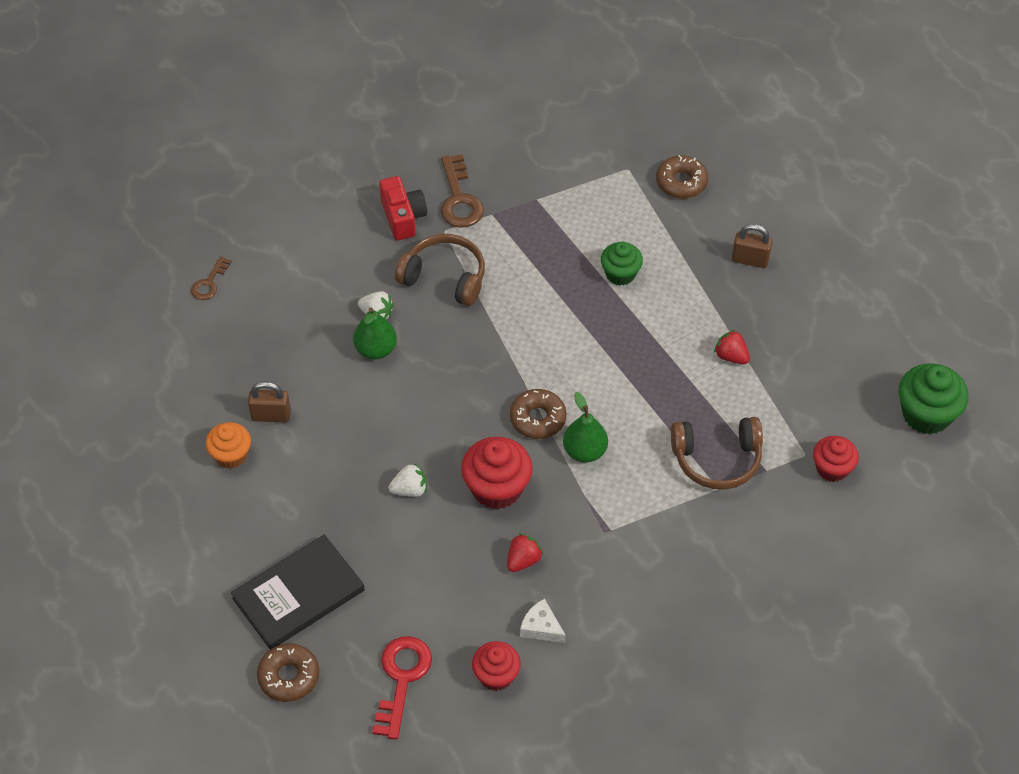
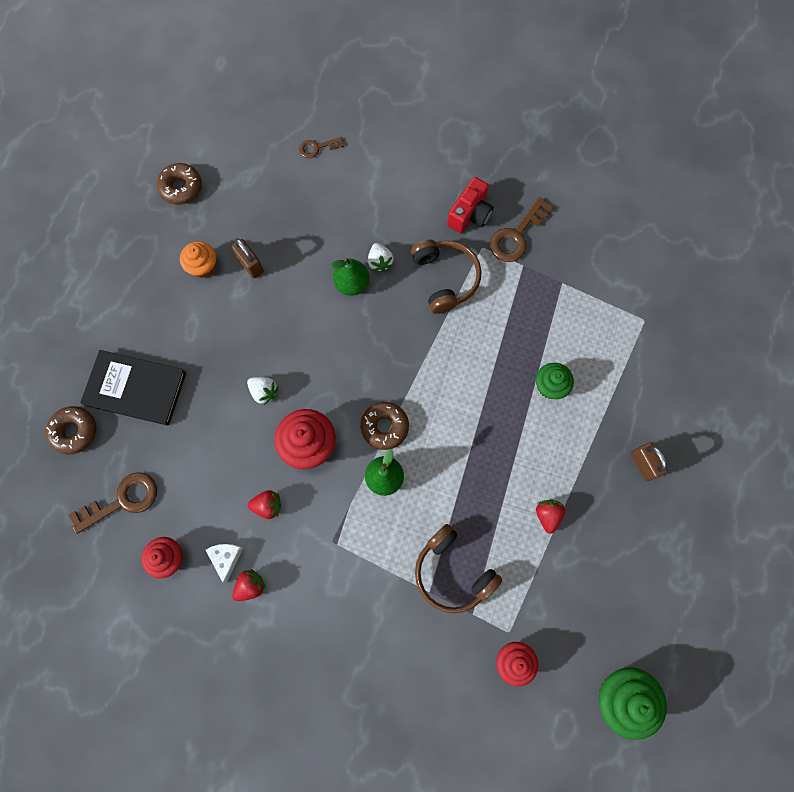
camera: 50 degrees right, 20 degrees up
red key [372,636,432,740] -> brown key [69,472,157,534]
brown donut [656,155,708,199] -> brown donut moved to [157,163,202,205]
none -> red strawberry [232,569,266,601]

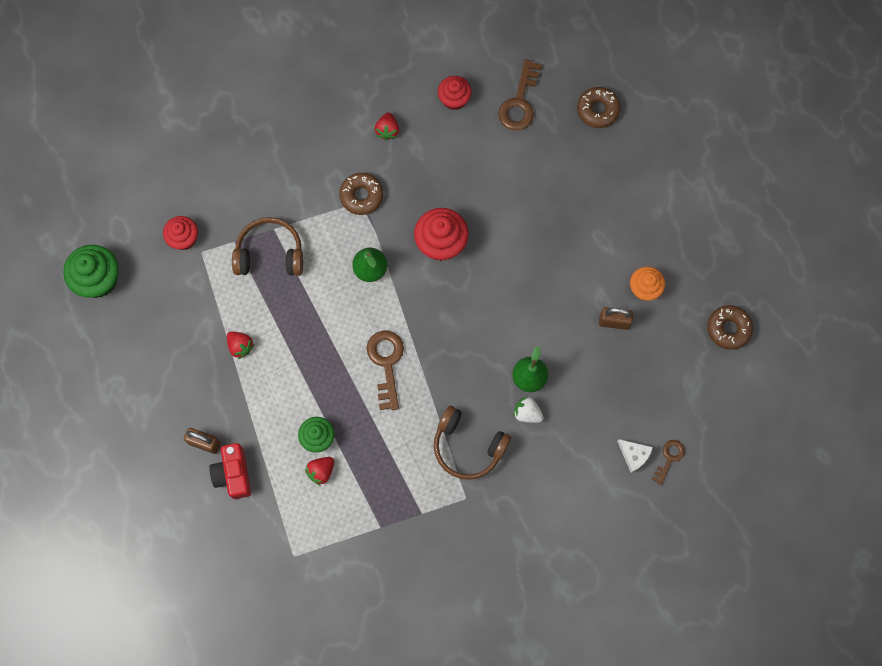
camera: 135 degrees right, 0 degrees up
black book [80,350,186,426] -> none
white cheese [205,544,243,583] -> white cheese moved to [617,439,653,473]
white strawberry [247,377,278,405] -> none
red strawberry [248,490,281,519] -> red strawberry moved to [305,457,334,486]
brown donut [360,402,409,450] -> brown donut moved to [339,173,383,215]
red camera [447,177,494,233] -> red camera moved to [209,443,251,499]
brown key [490,197,554,262] -> brown key moved to [367,331,404,410]

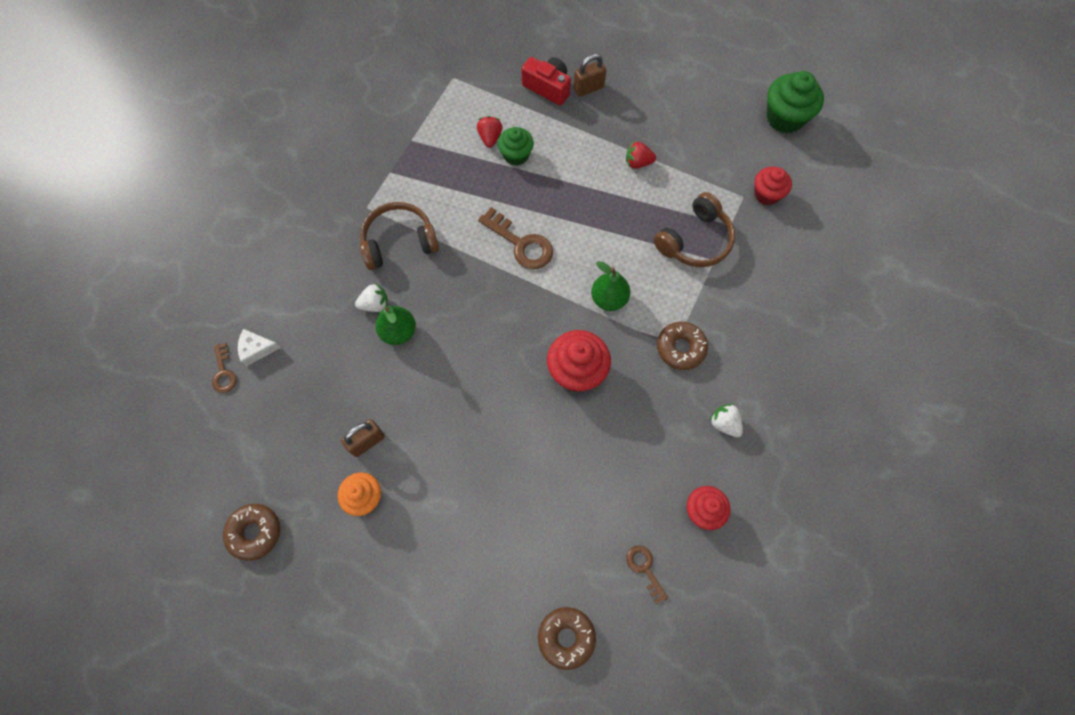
camera: 135 degrees right, 5 degrees down
red strawberry [375,112,399,141] -> white strawberry [709,404,743,437]
brown key [498,59,541,130] -> brown key [626,545,668,604], size x0.58

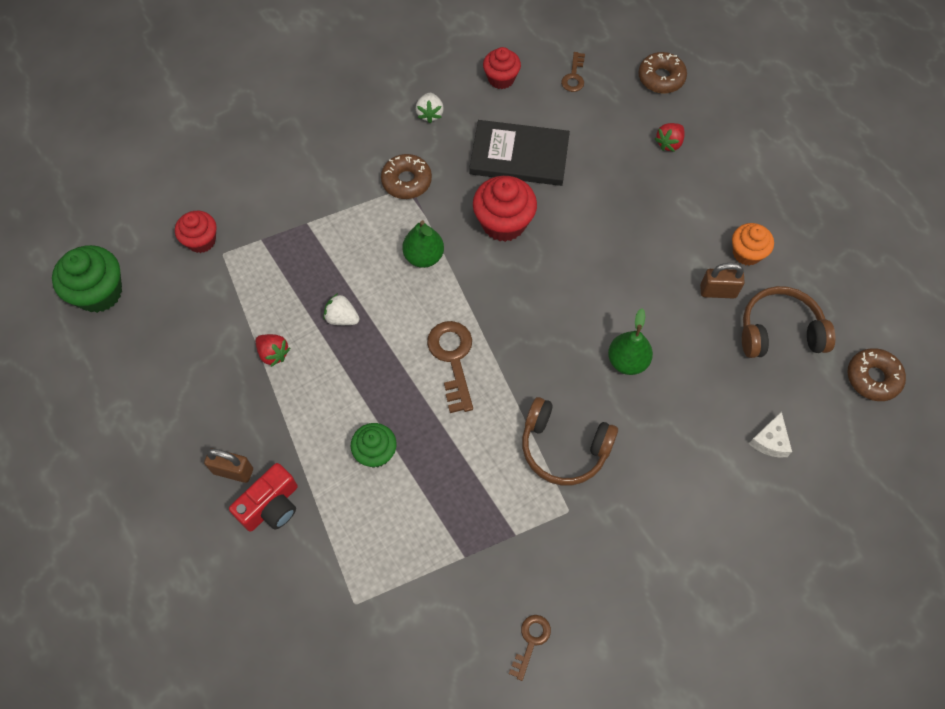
camera: 140 degrees left, 5 degrees down
brown key [212,343,237,393] -> brown key moved to [509,615,551,681]
brown donut [223,504,280,561] -> brown donut moved to [848,348,906,401]
white cheese [238,329,281,366] -> white cheese turned 75 degrees clockwise [749,411,792,457]
white strawberry [355,284,388,312] -> white strawberry moved to [323,293,360,325]
red strawberry [477,116,502,148] -> red strawberry moved to [655,123,685,152]
red camera [521,57,571,106] -> red camera turned 120 degrees counterclockwise [229,463,298,532]
brown headphones [654,192,735,267] -> brown headphones moved to [742,286,835,358]
none -> black book [469,120,570,186]

